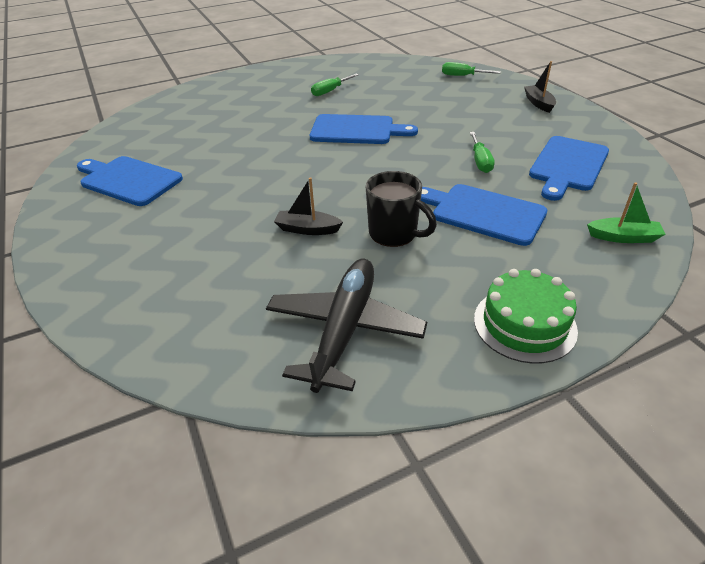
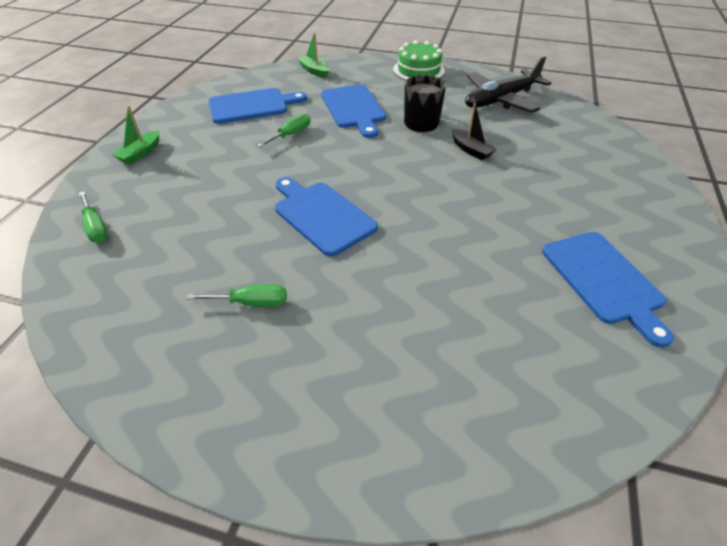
camera: 140 degrees left, 5 degrees up
black boat [524,61,556,113] -> green boat [112,105,159,165]

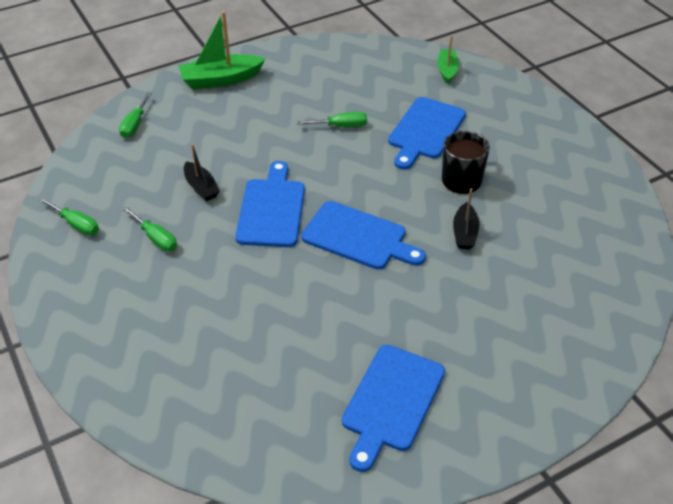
camera: 45 degrees right, 0 degrees up
green boat [112,105,159,165] -> green boat [179,11,266,89], size x1.68
blue cutting board [208,88,307,124] -> blue cutting board moved to [301,201,426,269]
green cake [393,40,445,80] -> none
black plane [465,56,551,113] -> none
none -> green screwdriver [39,197,99,236]
none -> black boat [184,144,220,201]

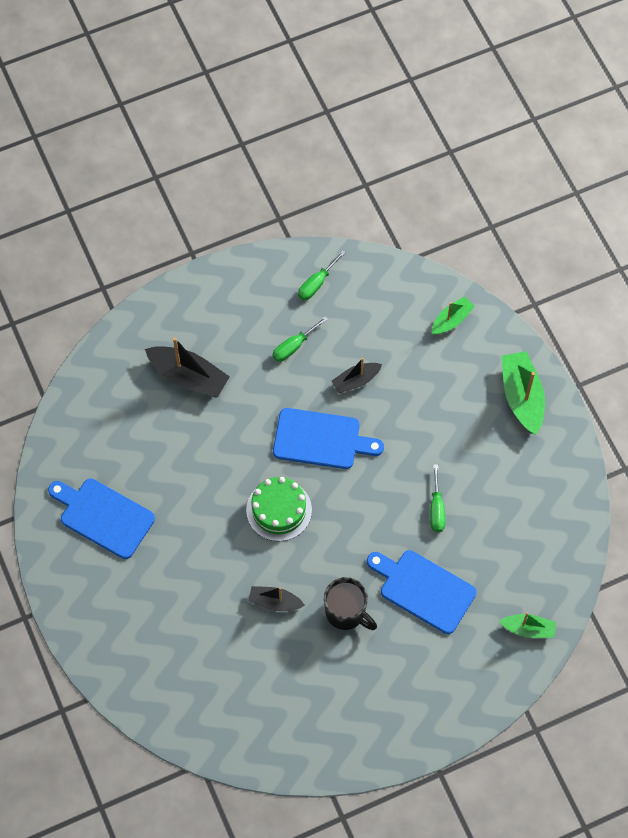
camera: 95 degrees right, 20 degrees up
green screwdriver [119,92,152,138] -> green boat [432,296,475,335]
blue cutting board [301,201,426,269] -> green cake [246,477,312,541]
none -> black boat [145,337,230,398]

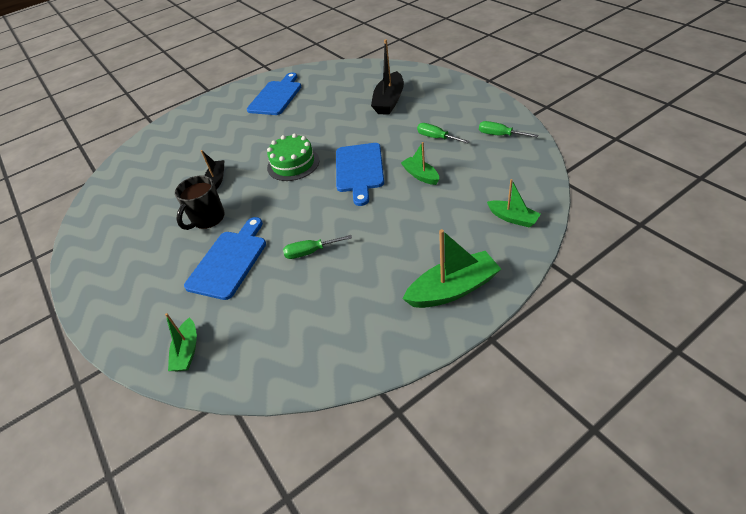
camera: 85 degrees right, 20 degrees down
black boat [332,358,382,393] -> green boat [401,142,439,185]

